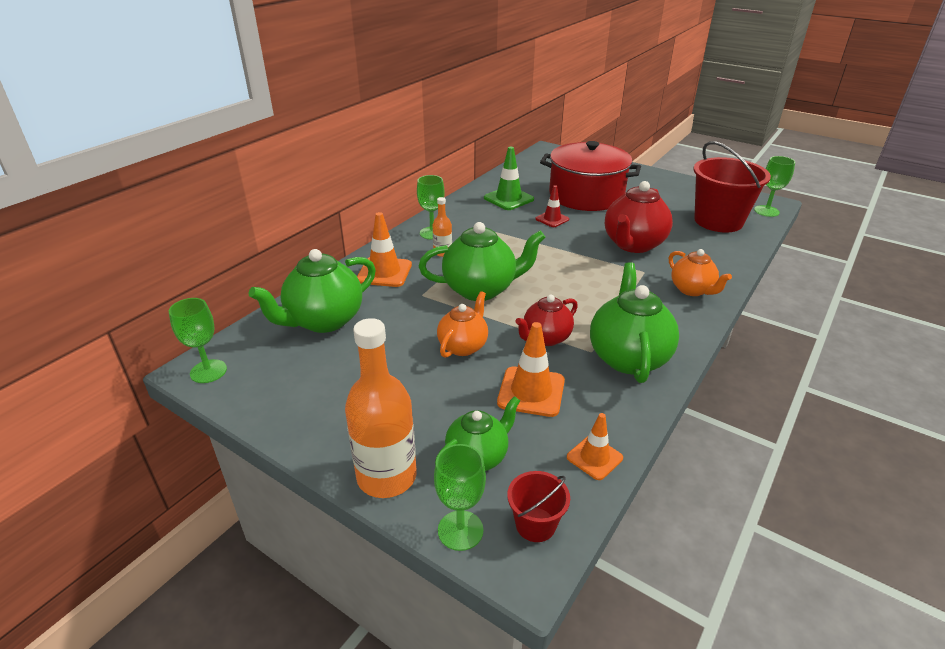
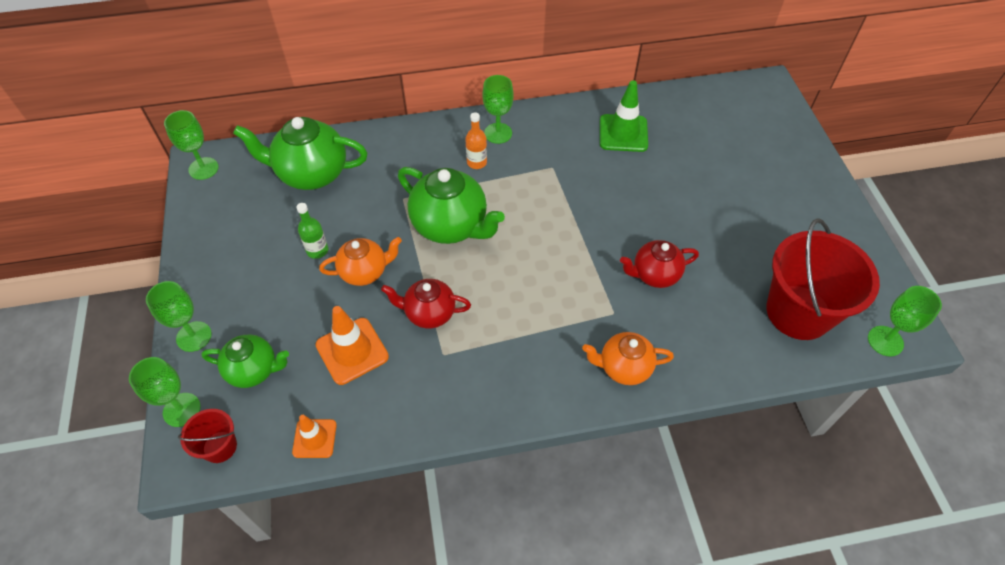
camera: 45 degrees right, 20 degrees up
orange bottle [345,318,417,498] -> green goblet [146,281,212,352]
orange traffic cone [357,212,412,287] -> none
red traffic cone [536,185,569,227] -> none
red pot [540,141,641,211] -> none
green teapot [590,262,679,383] -> none
red teapot [605,181,673,253] -> red teapot [620,240,699,288], size x0.61
orange teapot [669,249,732,296] -> orange teapot turned 75 degrees clockwise [582,332,674,385]
none -> green bottle [296,203,328,259]

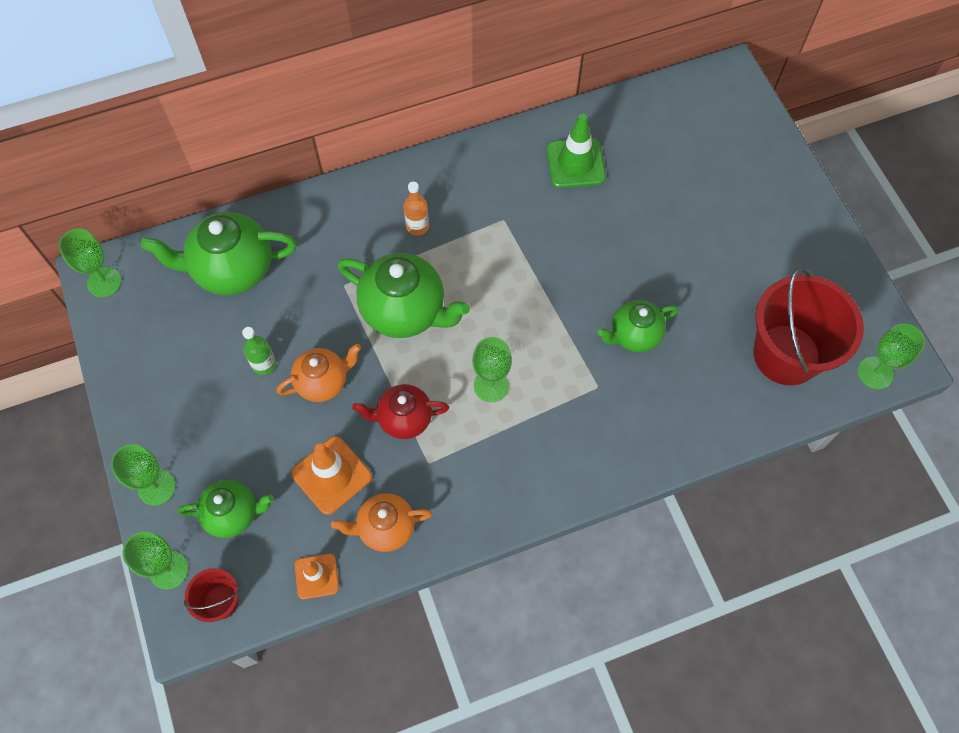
camera: 10 degrees left, 10 degrees up
green goblet [482,75,514,144] -> green goblet moved to [472,337,512,402]
orange teapot [582,332,674,385] -> orange teapot moved to [331,493,432,552]
red teapot [620,240,699,288] -> green teapot [598,300,678,353]

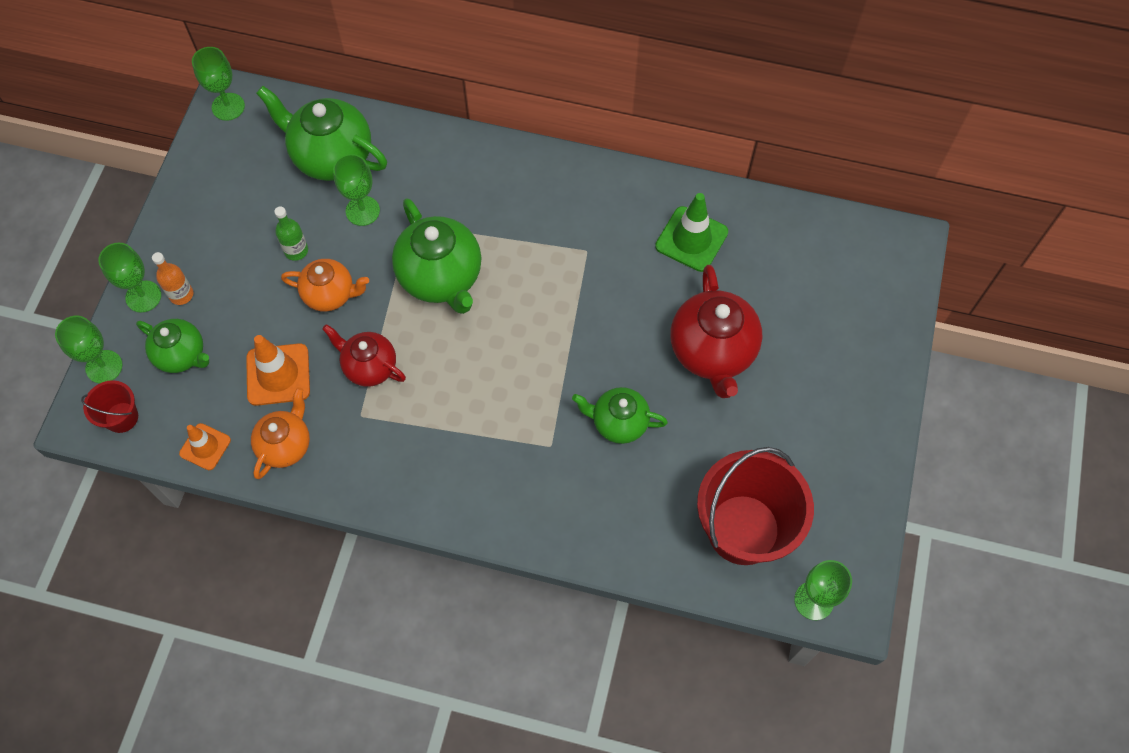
camera: 35 degrees right, 0 degrees up
orange teapot [331,493,432,552] -> orange teapot turned 90 degrees clockwise [251,387,310,479]
orange bottle [403,181,429,236] -> orange bottle moved to [152,252,193,305]
green goblet [472,337,512,402] -> green goblet moved to [333,154,380,226]
none -> red teapot [671,265,762,398]

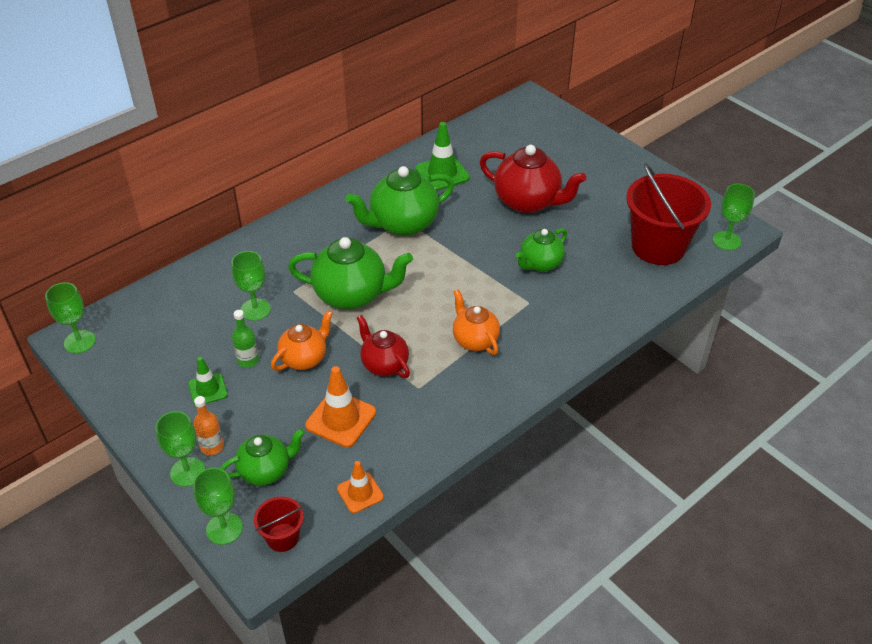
camera: 55 degrees left, 20 degrees down
orange teapot [251,387,310,479] -> orange teapot moved to [453,289,500,355]
green teapot [256,86,387,181] -> green teapot moved to [346,166,454,236]
red teapot [322,324,406,387] -> red teapot turned 75 degrees clockwise [357,315,410,378]
none -> green traffic cone [188,357,228,405]

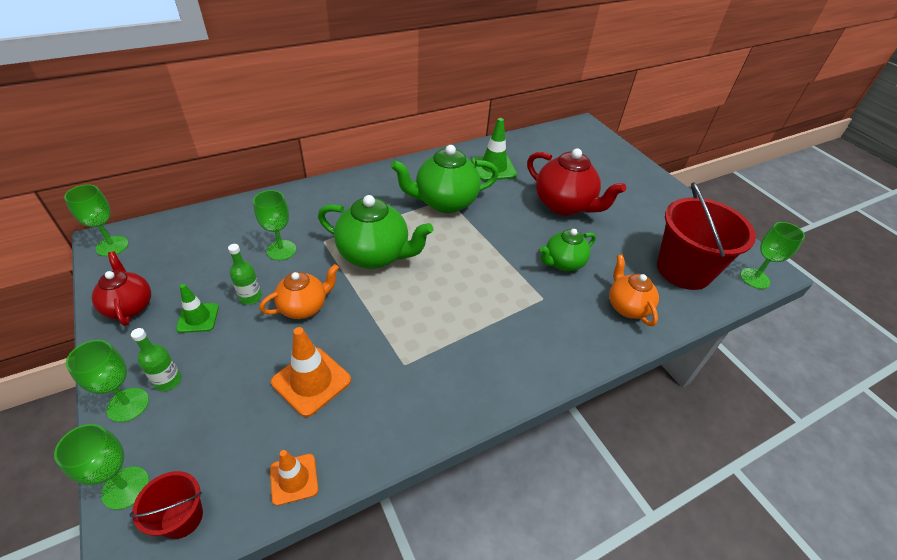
camera: 10 degrees right, 0 degrees up
orange bottle [193,396,224,455] -> green bottle [131,328,182,391]
green teapot [220,428,305,486] -> none
red teapot [357,315,410,378] -> red teapot moved to [92,251,151,326]
orange teapot [453,289,500,355] -> orange teapot moved to [609,254,659,326]

